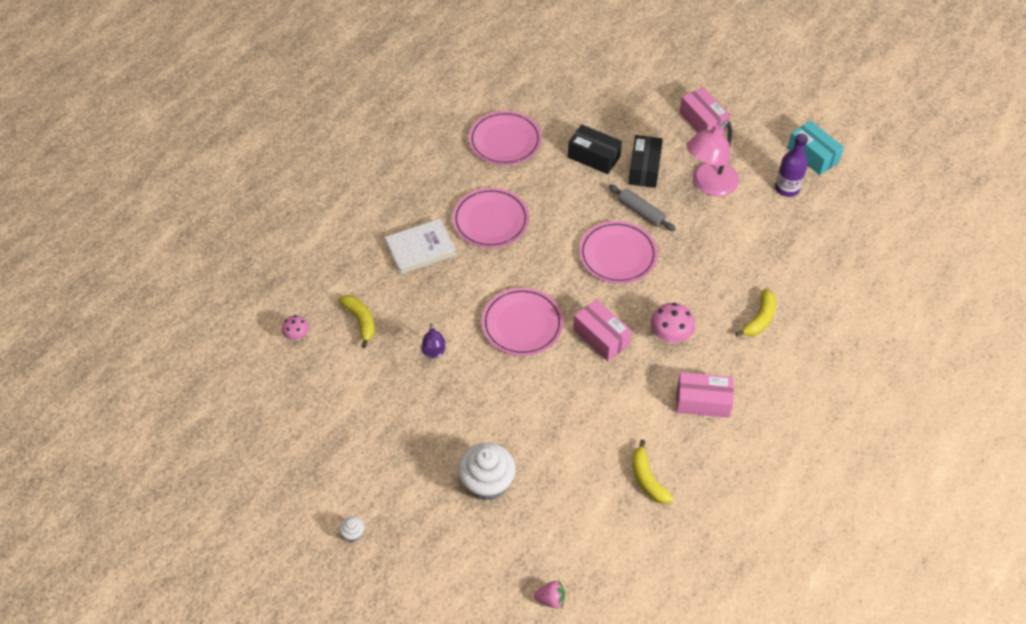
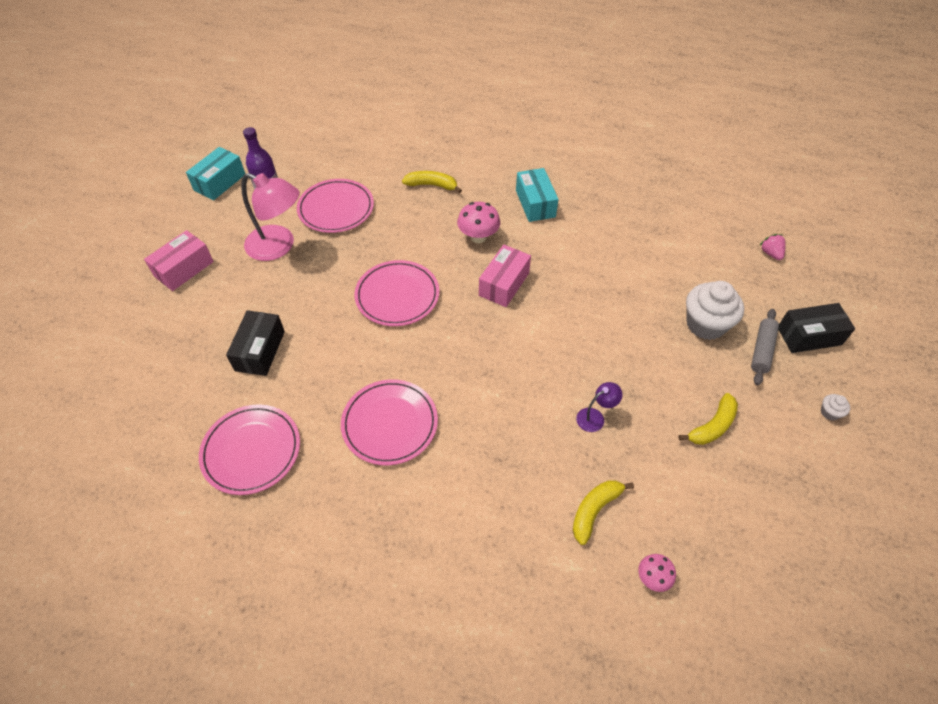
camera: 110 degrees left, 0 degrees up
white book [385,219,456,274] -> none
pink plate [482,288,563,356] -> pink plate moved to [297,179,374,233]
grey rolling pin [609,185,676,231] -> grey rolling pin moved to [751,309,779,385]
black box [628,135,663,188] -> black box moved to [778,303,855,353]
yellow banana [632,440,674,504] -> yellow banana moved to [678,393,738,445]
pink box [676,372,734,418] -> turquoise box [516,168,559,222]

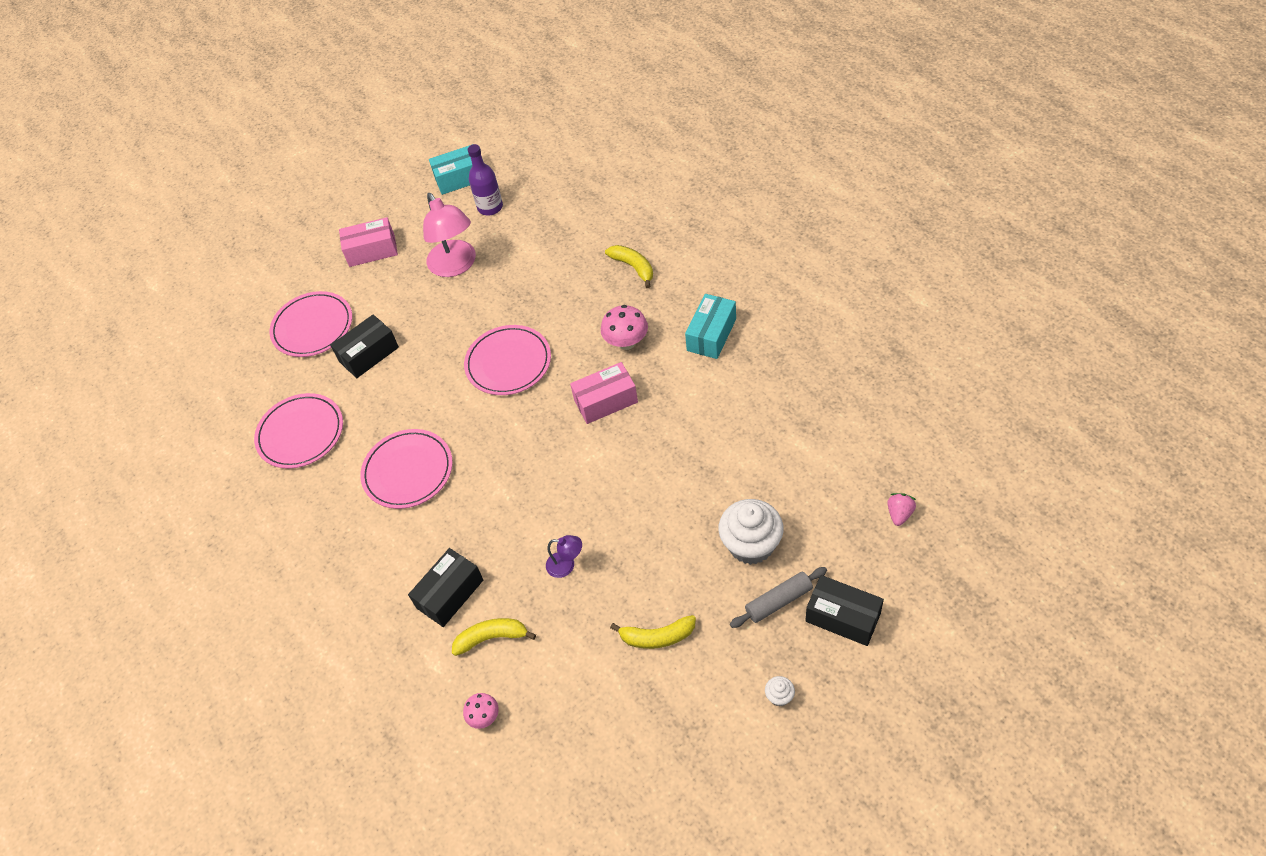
camera: 45 degrees right, 0 degrees up
pink plate [297,179,374,233] -> pink plate moved to [269,291,352,357]
none -> black box [408,548,483,627]

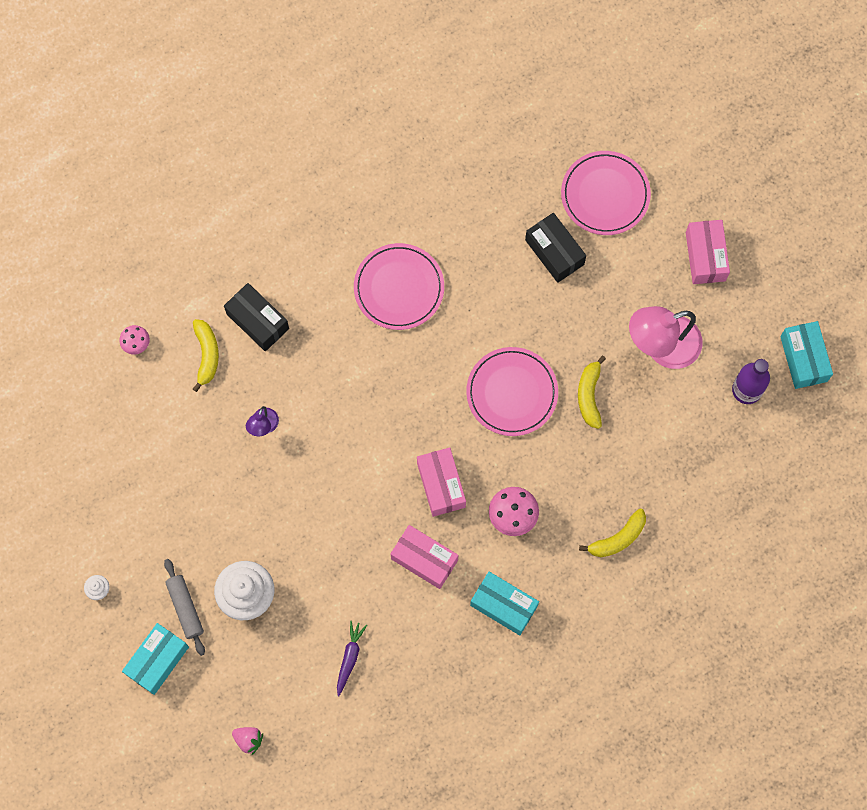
camera: 90 degrees right, 20 degrees up
pink plate [254,393,343,469] -> none
yellow banana [610,615,696,649] -> yellow banana moved to [578,356,606,429]
black box [806,575,884,646] -> turquoise box [122,623,189,695]
none -> purple carrot [337,621,367,696]
none -> pink box [391,525,458,589]

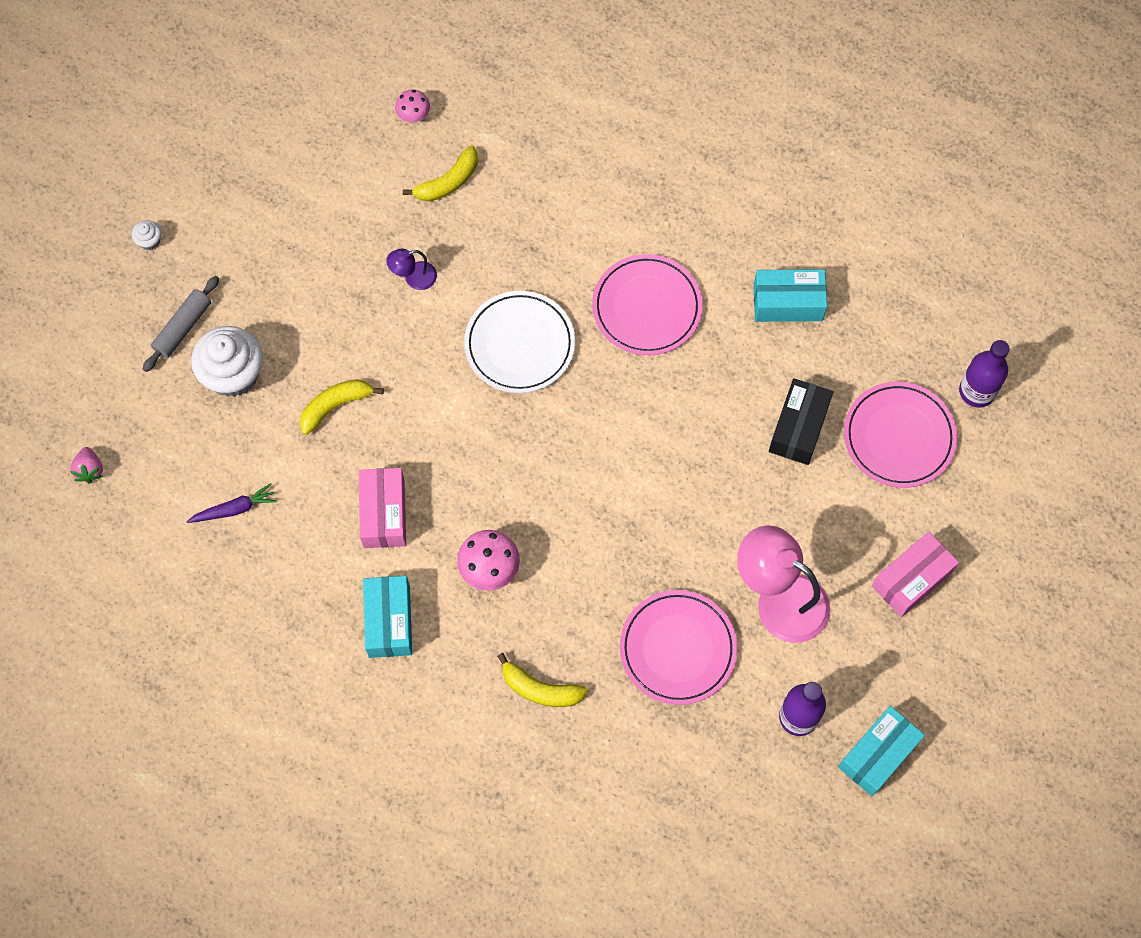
camera: 55 degrees right, 5 degrees down
turquoise box [122,623,189,695] -> turquoise box moved to [753,270,827,322]
black box [224,283,289,352] -> none
pink box [417,447,466,517] -> none
pink plate [466,347,558,436] -> pink plate moved to [620,590,737,705]
yellow banana [578,356,606,429] -> yellow banana moved to [300,379,384,435]
none -> white plate [464,291,575,393]
none -> purple bottle [959,340,1010,408]

